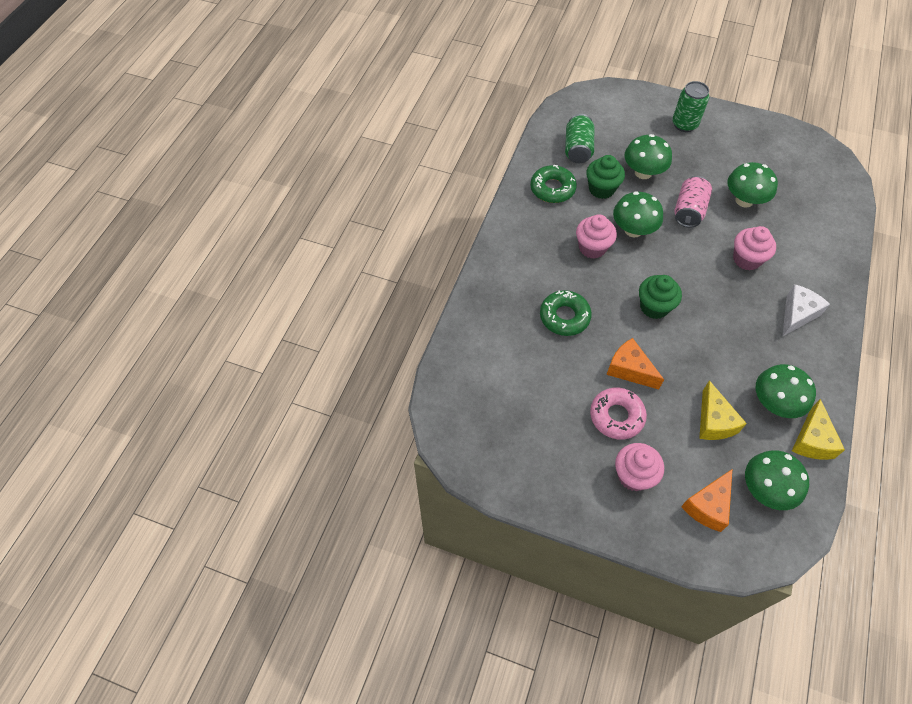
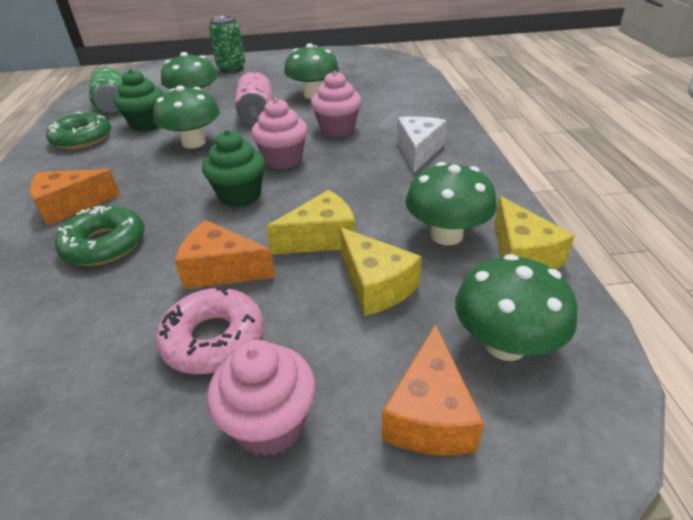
camera: 25 degrees left, 20 degrees down
pink cupcake [576,214,617,259] -> pink cupcake moved to [251,98,308,169]
none -> orange cheese [30,169,120,226]
none -> yellow cheese [266,190,355,254]

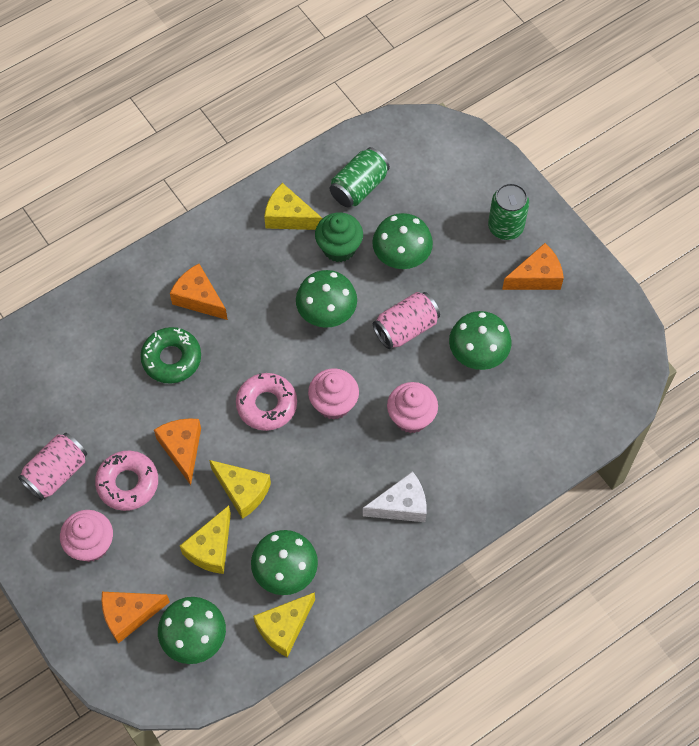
camera: 60 degrees right, 25 degrees up
green donut [46,112,111,149] -> yellow cheese [264,183,322,230]
green cupcake [202,130,265,207] -> pink donut [236,373,297,431]
none -> pink can [18,433,87,500]
none -> orange cheese [502,243,564,290]

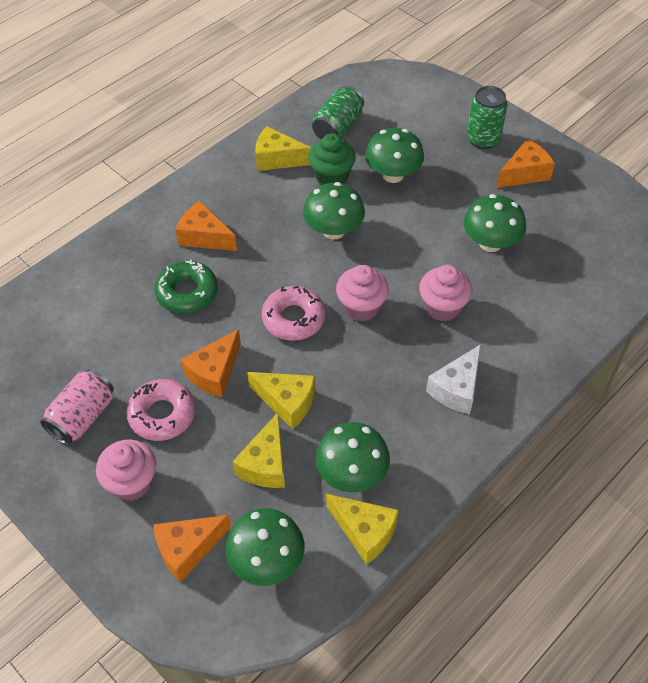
camera: 10 degrees left, 10 degrees down
orange cheese [154,418,201,485] -> orange cheese turned 120 degrees counterclockwise [181,329,241,398]
yellow cheese [253,592,315,657] -> yellow cheese turned 90 degrees counterclockwise [326,494,399,565]
white cheese [363,471,427,522] -> white cheese turned 150 degrees clockwise [426,344,481,414]
pink can [373,292,440,349] -> none

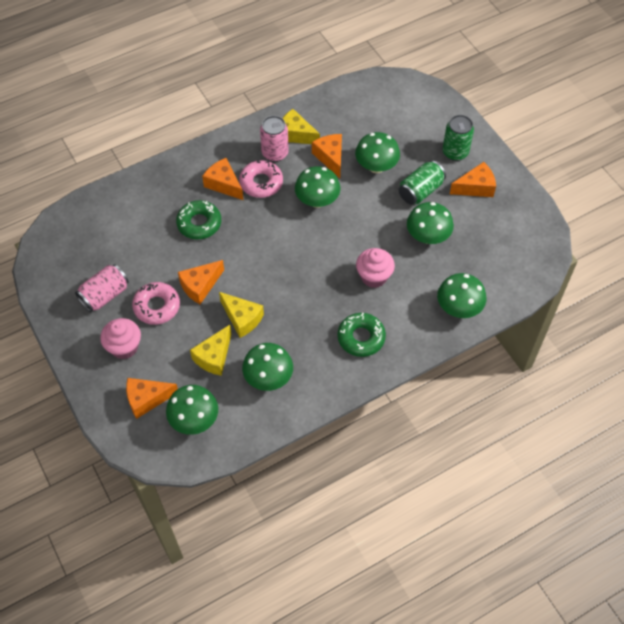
camera: 15 degrees right, 5 degrees up
pink donut [262,286,326,341] -> pink donut moved to [239,159,283,198]
green cupcake [308,134,356,185] -> orange cheese [312,134,342,178]
green can [312,86,364,139] -> green can moved to [399,161,446,205]
yellow cheese [326,494,399,565] -> none
pink cupcake [336,265,389,321] -> none
white cheese [426,344,481,414] -> green donut [338,313,386,357]
none -> pink can [260,116,289,162]
none -> green mushroom [437,273,486,318]

